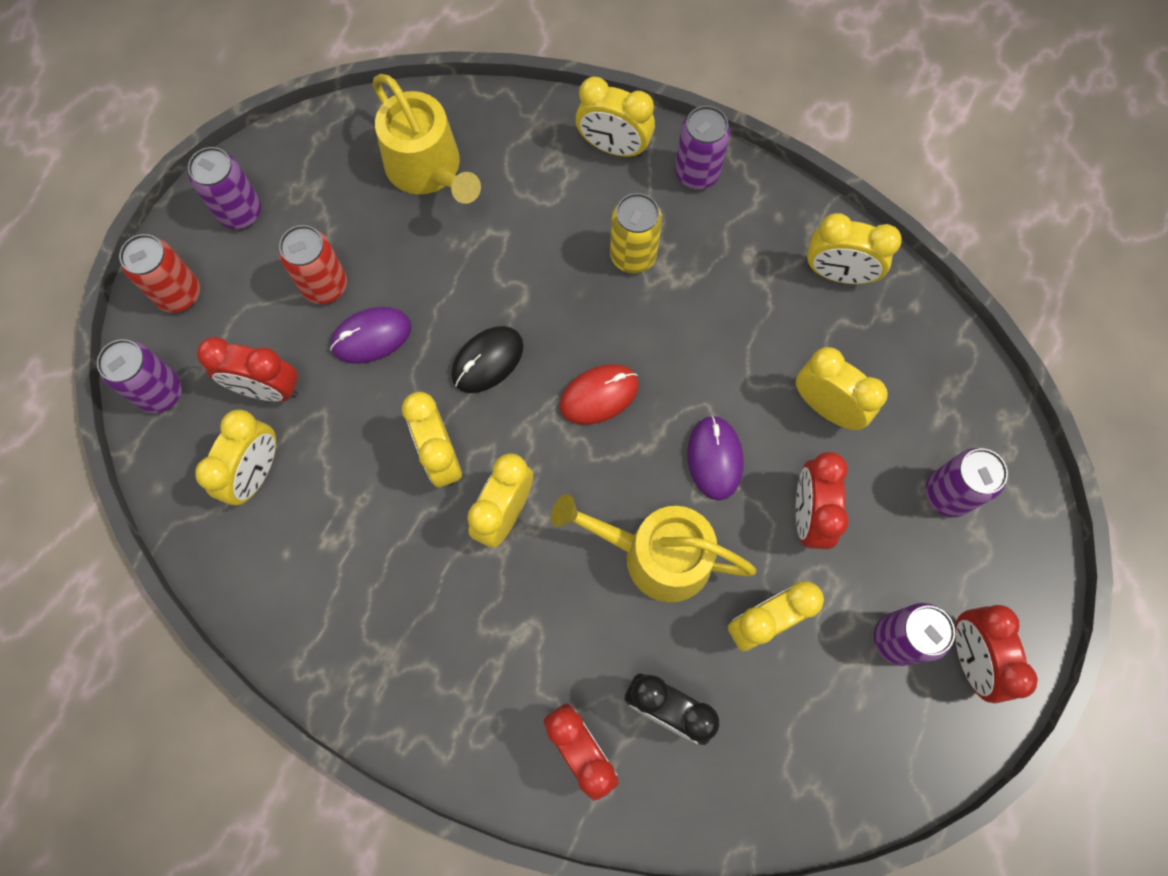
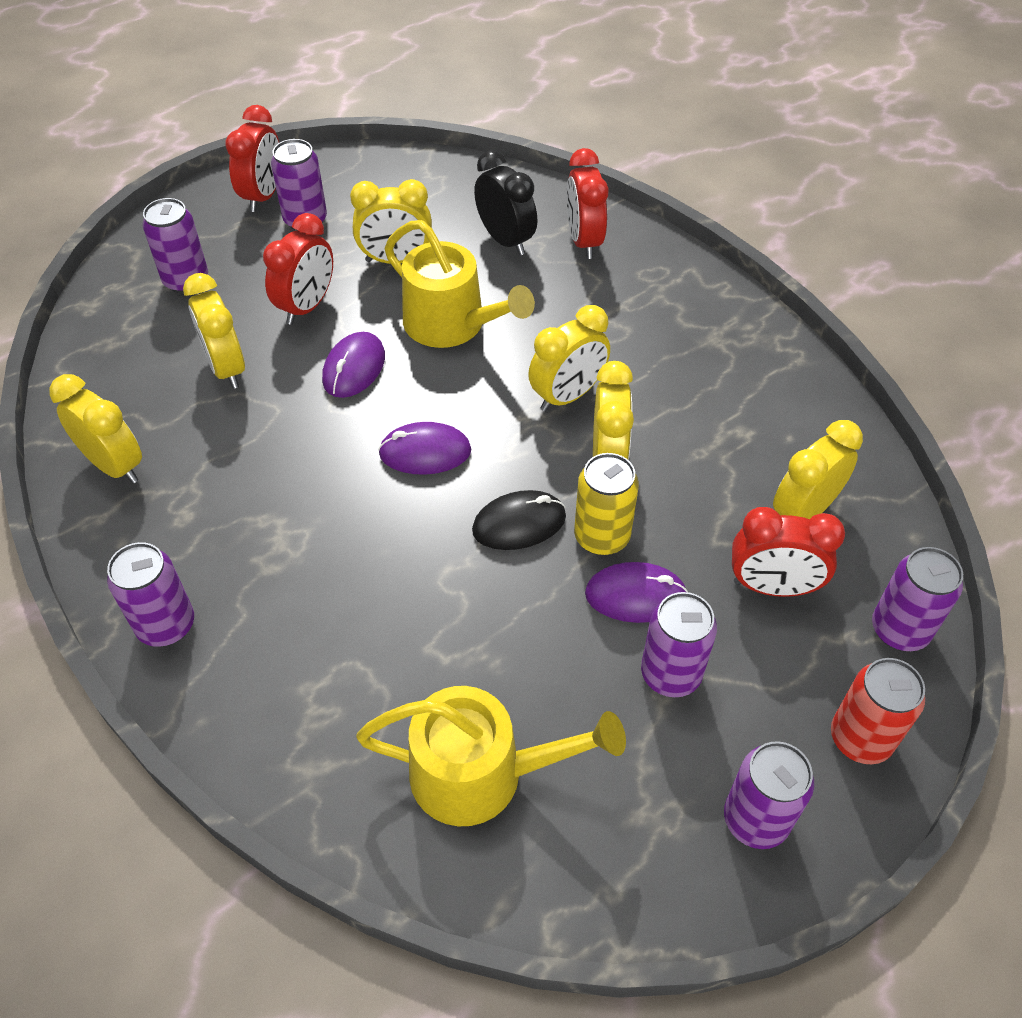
camera: 155 degrees left, 20 degrees down
red clock [197,337,298,401] -> red clock turned 150 degrees clockwise [732,507,845,597]
red can [279,225,347,304] -> purple can [641,592,717,697]
yellow watering can [373,74,481,204] -> yellow watering can turned 105 degrees clockwise [356,686,626,826]
red mouse [559,364,639,425] -> purple mouse [378,422,471,475]
yellow clock [576,77,655,157] -> none
yellow can [610,193,662,273] -> yellow can moved to [574,453,639,556]

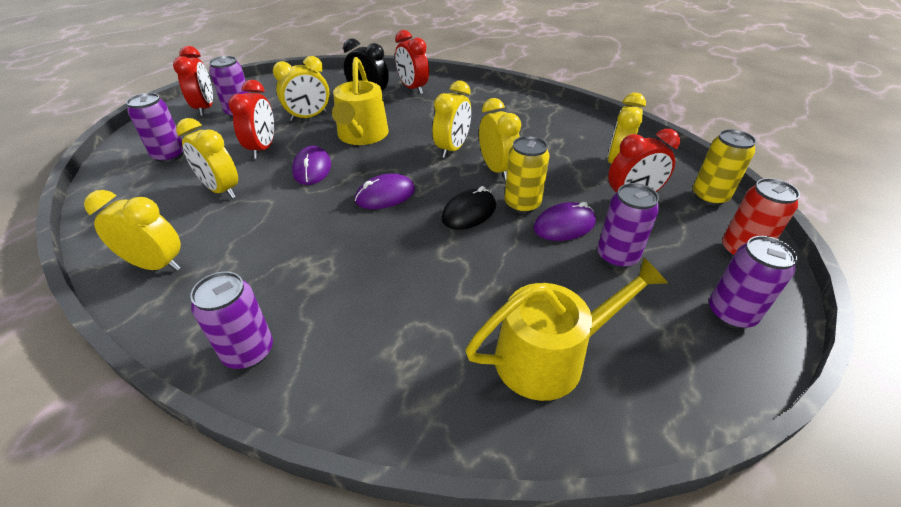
camera: 25 degrees left, 10 degrees down
yellow watering can [385,220,535,348] -> yellow watering can turned 75 degrees clockwise [332,57,388,145]
purple can [872,547,963,651] -> yellow can [693,129,756,206]

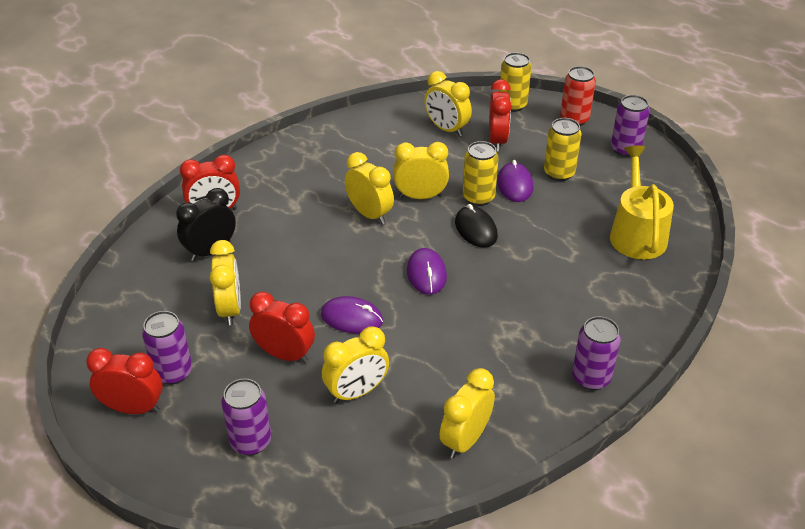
camera: 70 degrees left, 0 degrees up
yellow watering can [332,57,388,145] -> none
purple can [597,183,659,269] -> yellow can [544,118,582,181]

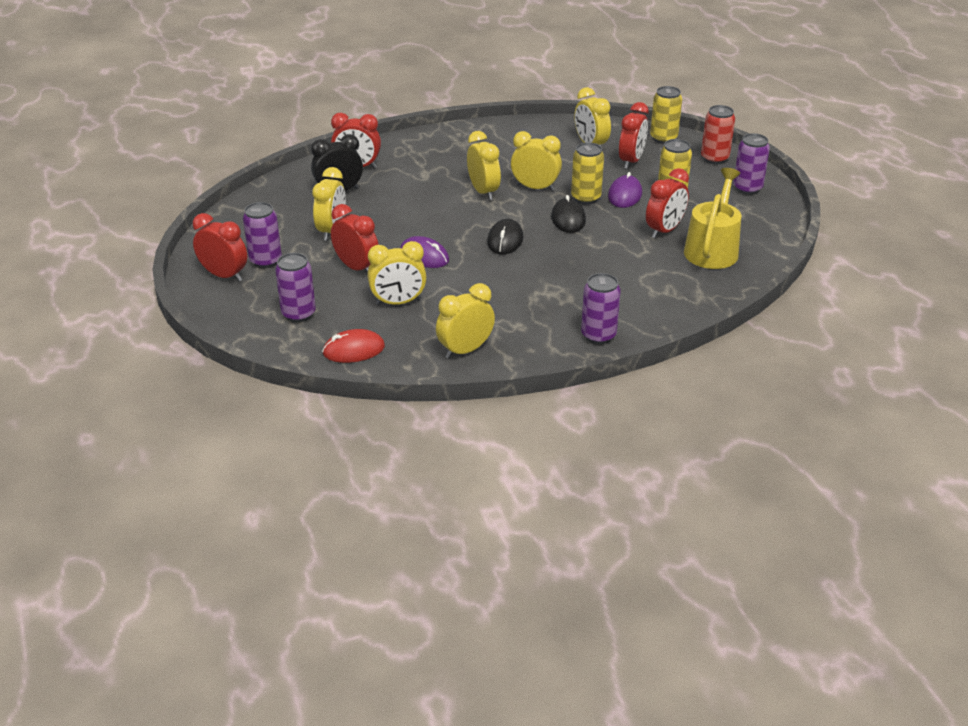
camera: 20 degrees right, 5 degrees down
purple mouse [407,248,447,295] -> black mouse [487,219,523,254]
none -> red mouse [322,329,385,363]
none -> red clock [646,168,689,238]

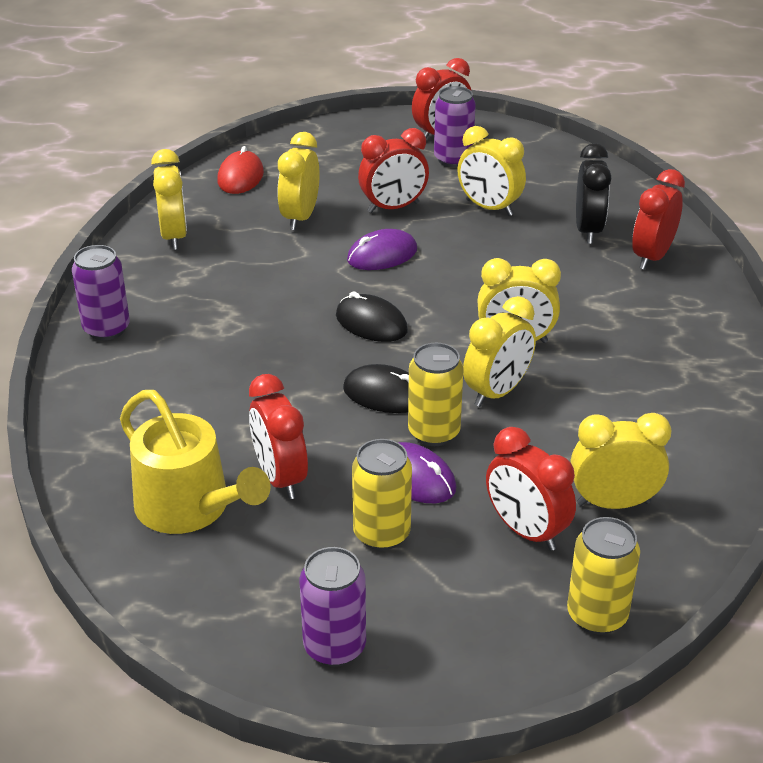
camera: 115 degrees right, 0 degrees up
purple can [275,253,316,322] -> none
red can [701,105,735,164] -> none

